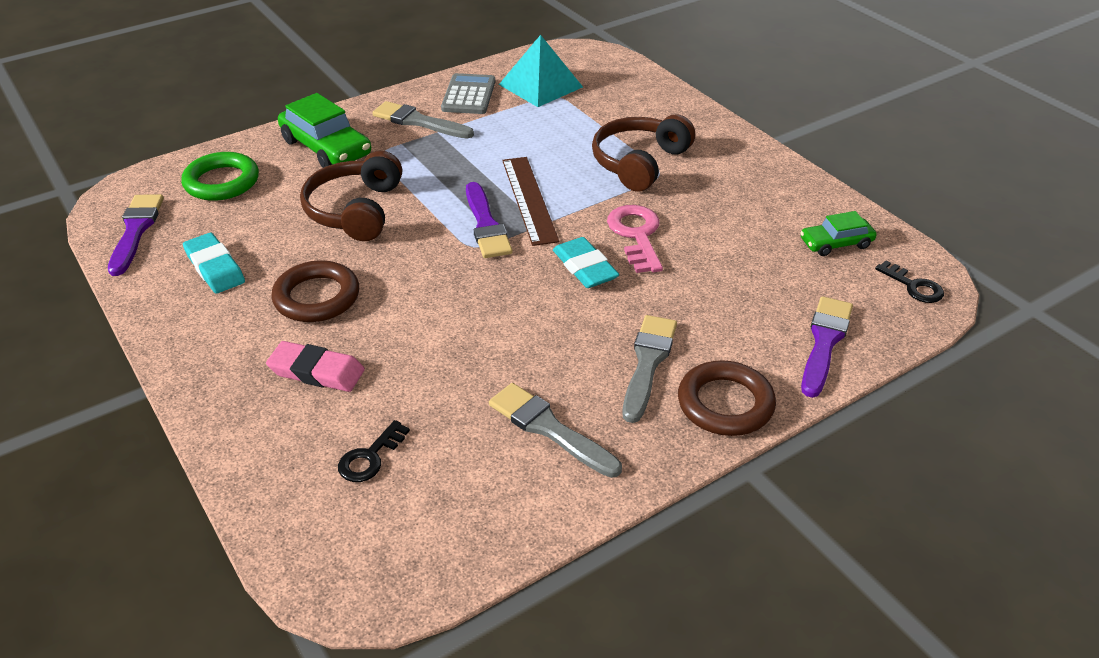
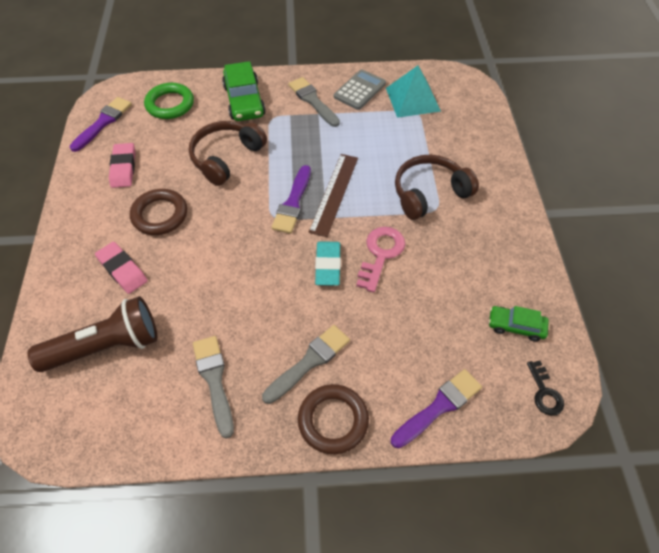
camera: 30 degrees right, 15 degrees up
turquoise eraser [183,233,245,294] -> pink eraser [109,143,135,188]
black key [338,420,410,482] -> brown flashlight [28,296,157,372]

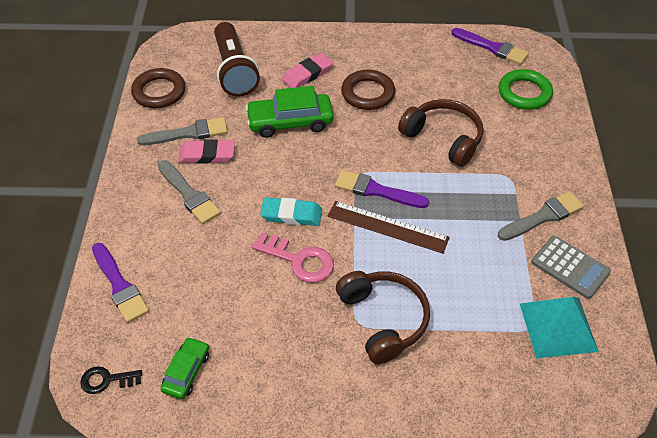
camera: 95 degrees right, 5 degrees down
pink eraser [109,143,135,188] -> pink eraser moved to [178,139,235,164]
green car [222,61,266,121] -> green car moved to [245,86,333,138]
brown ring [298,384,369,454] -> brown ring moved to [131,68,186,108]

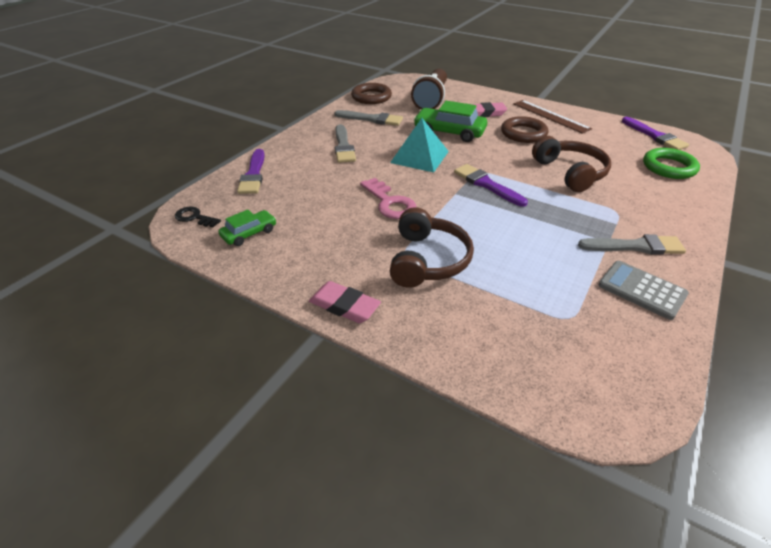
camera: 30 degrees right, 10 degrees down
pink eraser [178,139,235,164] -> pink eraser moved to [309,281,381,323]
turquoise eraser [260,197,322,226] -> none
brown ruler [328,201,450,254] -> brown ruler moved to [513,100,592,134]
turquoise pyramid [520,297,599,358] -> turquoise pyramid moved to [390,118,449,172]
grey calculator [531,236,611,299] -> grey calculator turned 150 degrees clockwise [598,261,689,320]

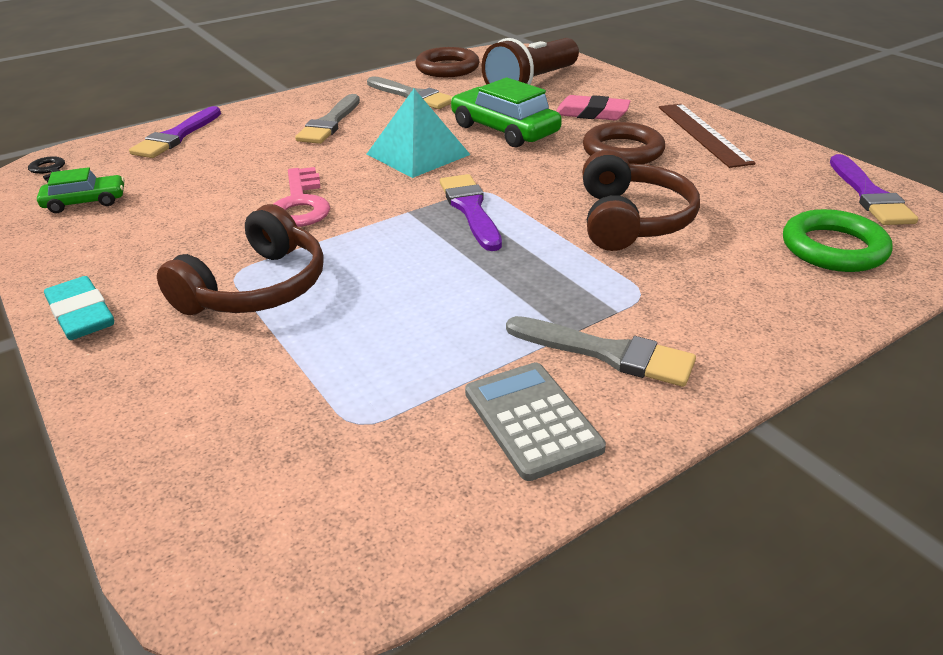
camera: 25 degrees right, 5 degrees down
pink eraser [309,281,381,323] -> turquoise eraser [44,276,114,340]

